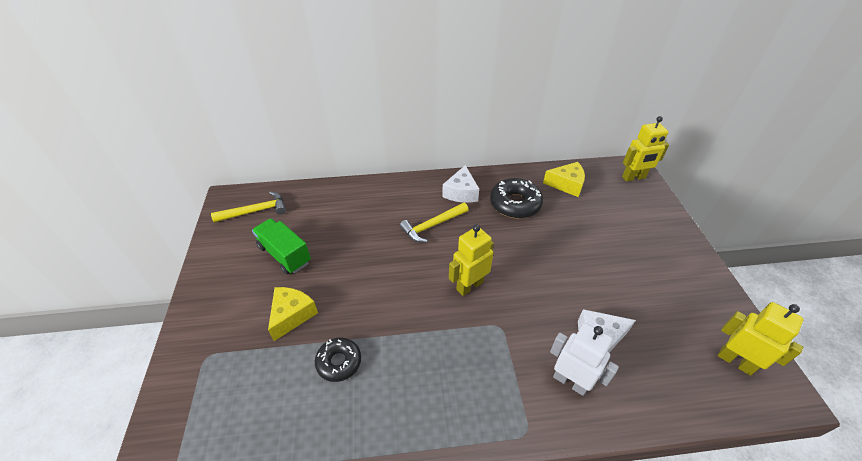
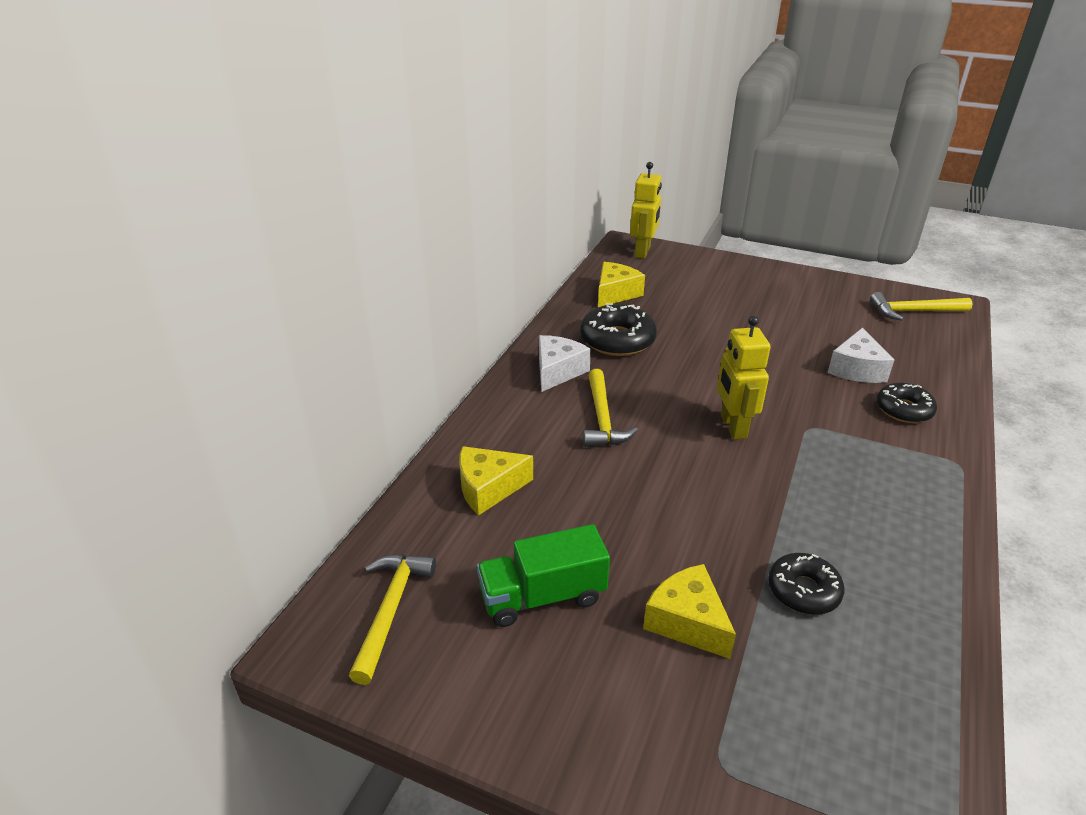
camera: 60 degrees left, 10 degrees down
white cheese [442,165,479,203] -> white cheese turned 105 degrees counterclockwise [539,335,591,392]
white robot [550,323,619,396] -> black donut [877,383,937,423]
yellow robot [718,302,804,376] -> yellow hammer [870,292,973,321]
none -> yellow cheese [460,446,533,515]

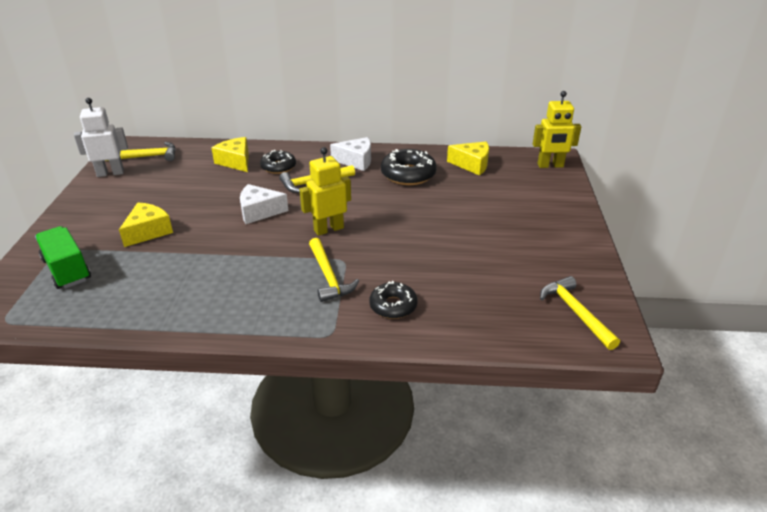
camera: 70 degrees right, 0 degrees up
green truck [477,524,610,627] -> green truck moved to [35,226,91,289]
black donut [768,553,844,615] -> black donut moved to [260,150,296,174]
white cheese [828,328,894,383] -> white cheese moved to [240,184,289,224]
none -> white robot [74,98,128,177]
none -> yellow hammer [309,238,359,302]

